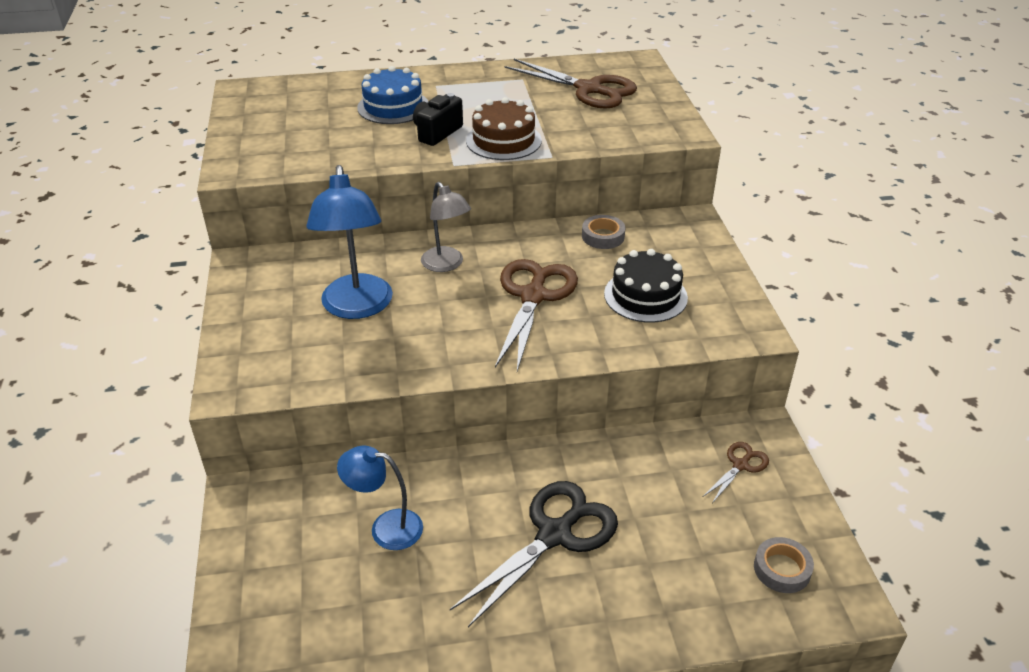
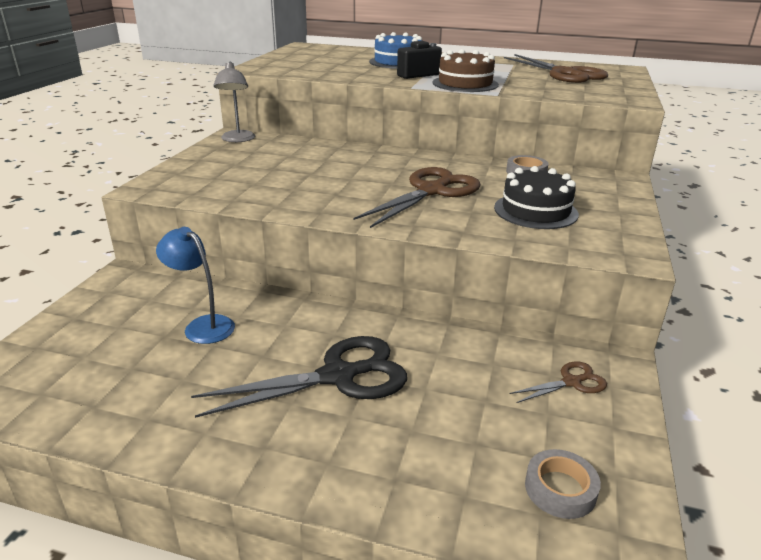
camera: 25 degrees right, 10 degrees down
blue lamp [306,165,393,319] -> none
grey lamp [421,182,471,272] -> grey lamp moved to [214,62,255,142]

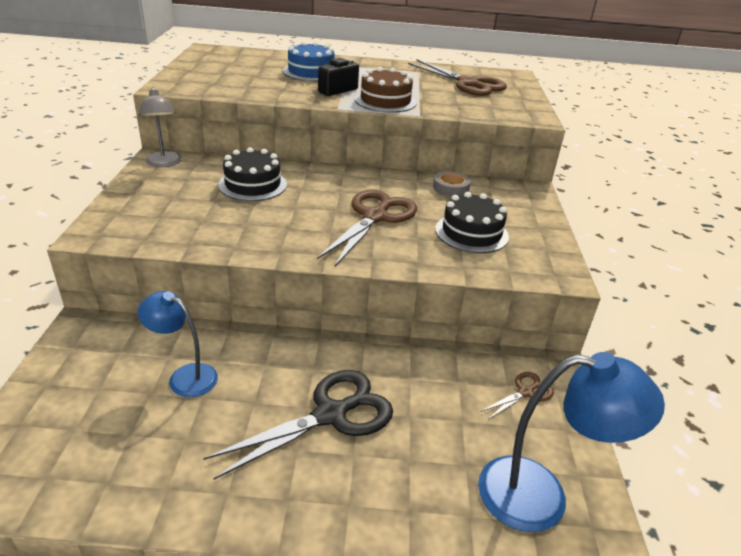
camera: 15 degrees left, 5 degrees up
grey tape [525,449,601,519] -> blue lamp [478,352,665,532]
none -> black cake [218,147,287,201]

